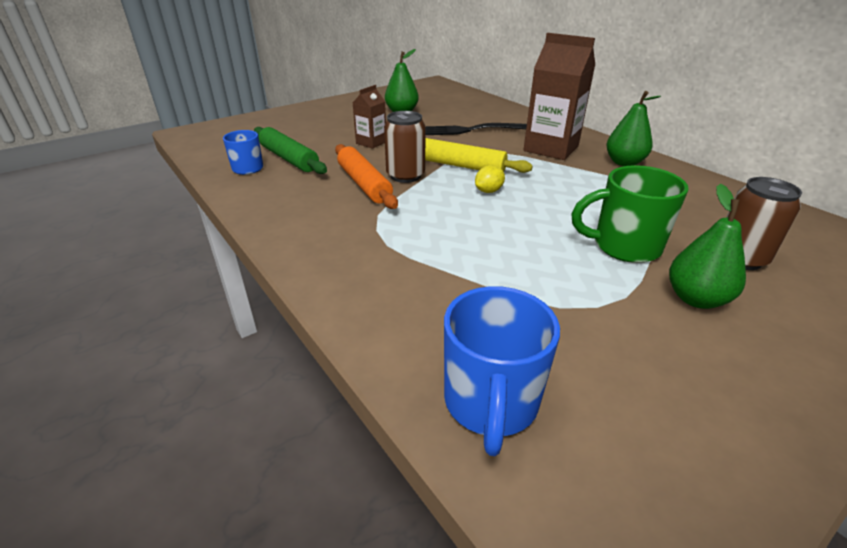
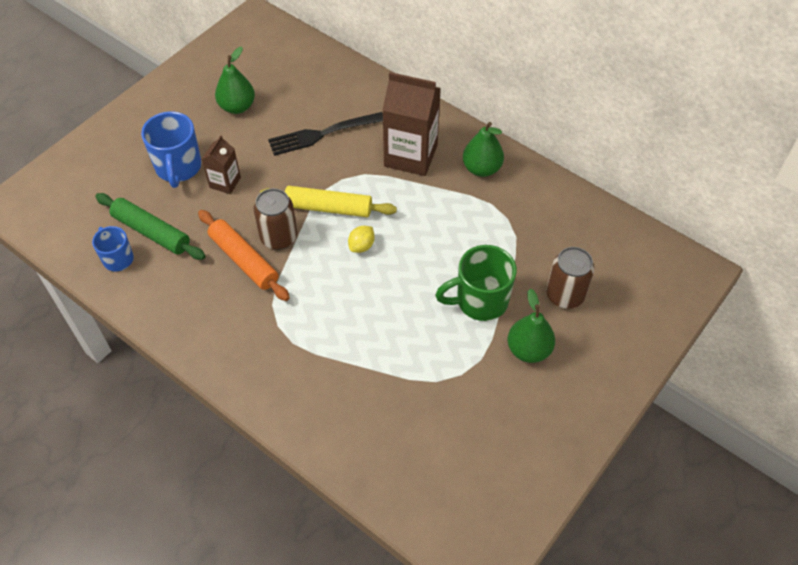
camera: 15 degrees left, 20 degrees up
blue mug [444,286,560,456] -> blue mug moved to [141,111,202,188]

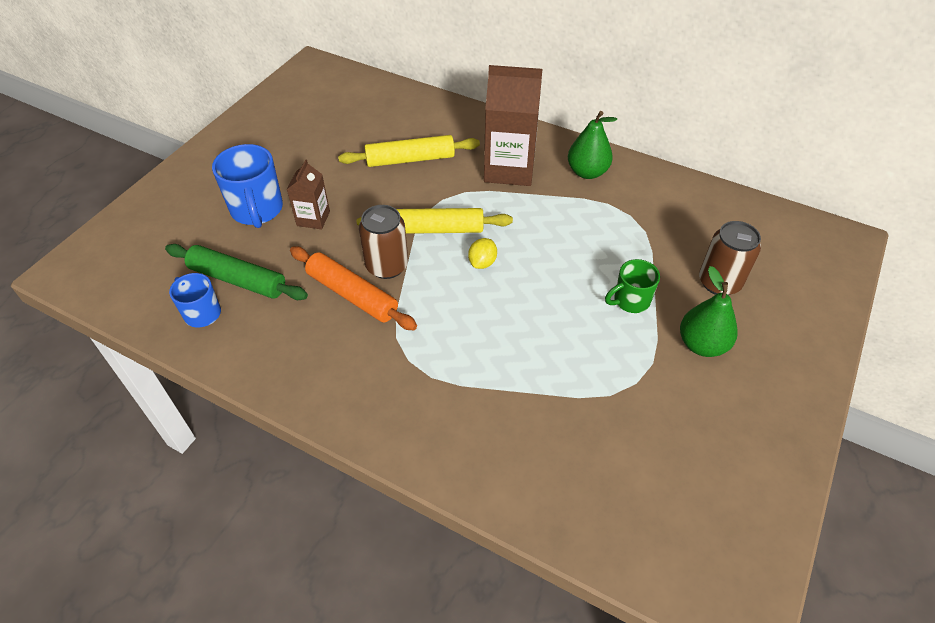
camera: 10 degrees left, 5 degrees down
green pear [215,47,255,114] -> none
black fork [268,112,383,156] -> yellow rolling pin [338,135,480,167]
green mug [435,245,517,321] -> green mug [605,259,660,313], size x0.62

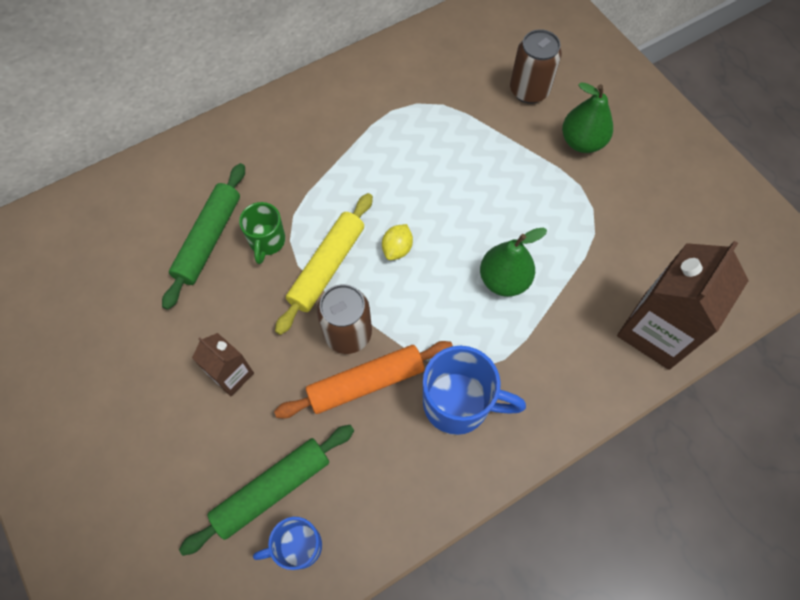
camera: 60 degrees left, 15 degrees up
blue mug [212,144,283,228] -> blue mug moved to [423,346,526,435]
yellow rolling pin [338,135,480,167] -> green rolling pin [162,163,245,310]
yellow lemon [468,238,497,269] -> yellow lemon turned 60 degrees clockwise [382,224,413,260]
brown carton [484,65,542,186] -> brown carton moved to [617,241,749,370]
green pear [568,111,617,179] -> green pear moved to [480,228,547,297]
green mug [605,259,660,313] -> green mug moved to [239,202,285,264]

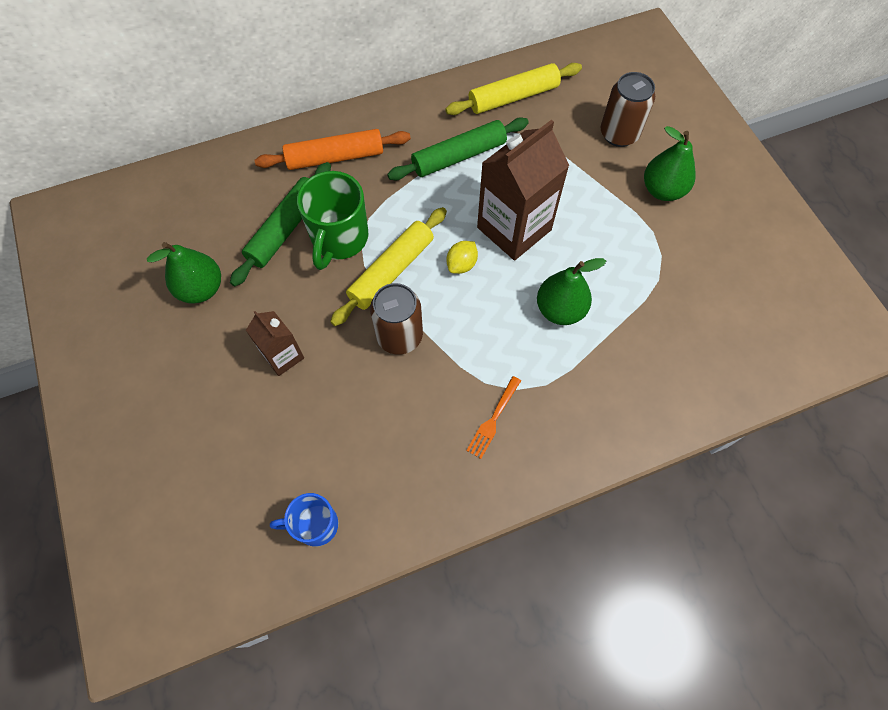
camera: 10 degrees right, 0 degrees up
green rolling pin [179,425,354,556] -> green rolling pin moved to [387,117,529,180]
green mug [239,202,285,264] -> green mug [297,171,369,270], size x1.62
orange rolling pin [274,341,453,419] -> orange rolling pin moved to [255,129,411,170]
blue mug [423,346,526,435] -> orange fork [466,376,521,459]
brown carton [617,241,749,370] -> brown carton moved to [477,120,569,260]
none -> green pear [147,242,221,303]
none -> yellow rolling pin [445,63,582,115]

